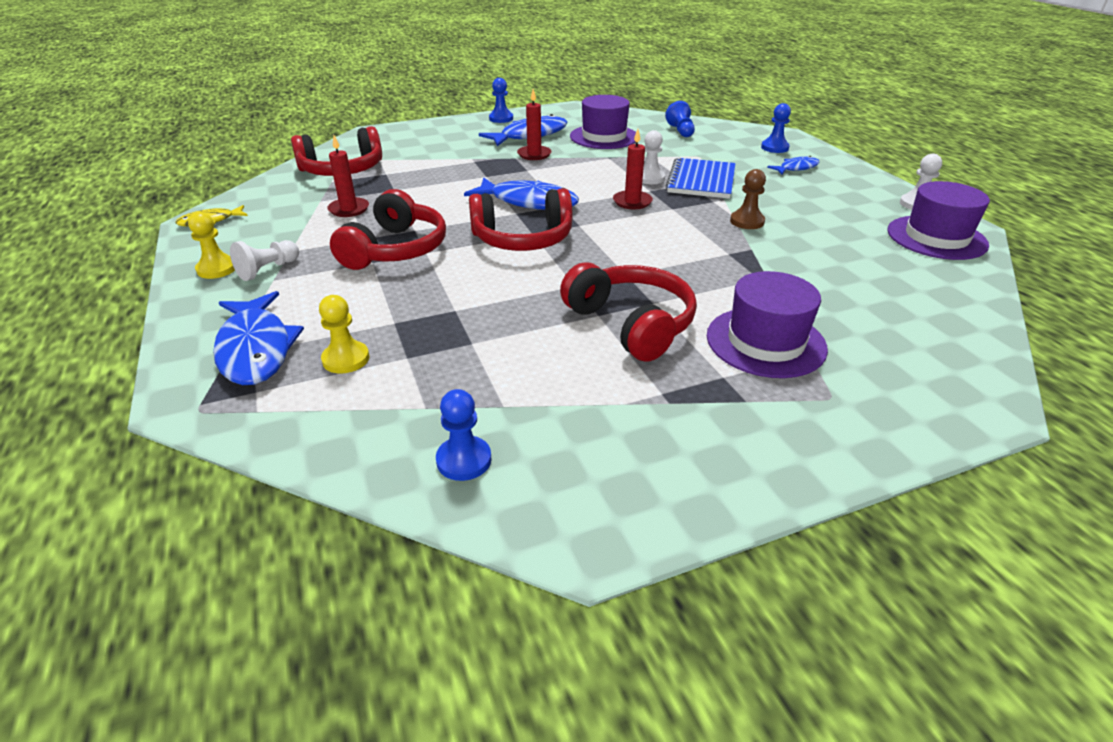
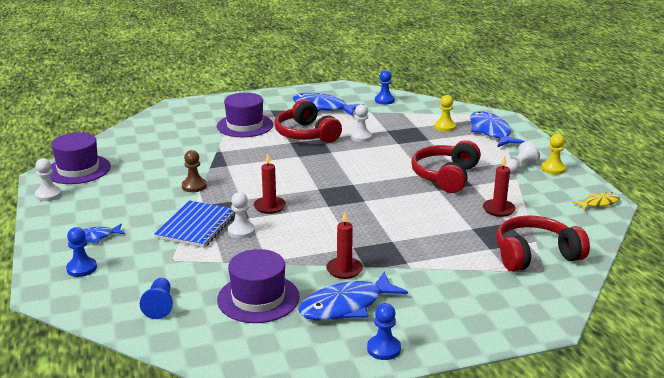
camera: 175 degrees left, 10 degrees down
blue fish [464,177,579,210] -> blue fish moved to [292,92,364,116]
red headphones [469,188,573,251] -> none
none -> white pawn [350,104,372,142]

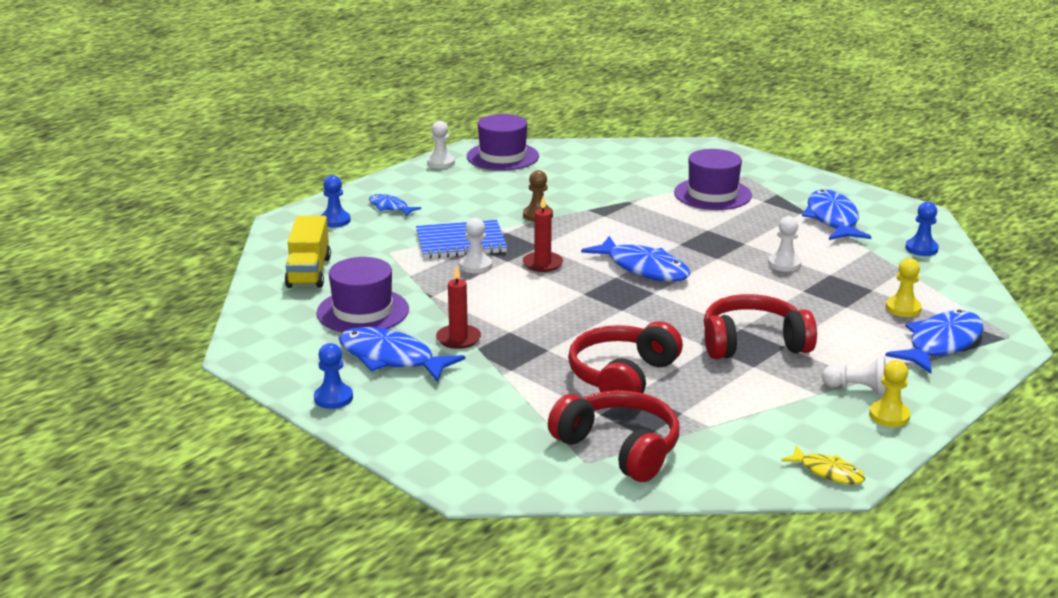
camera: 60 degrees right, 0 degrees up
blue pawn [140,278,173,319] -> yellow truck [285,216,331,288]
red headphones [275,99,342,143] -> red headphones moved to [568,321,683,393]
red candle [483,156,516,217] -> none
none -> blue fish [581,236,690,282]

